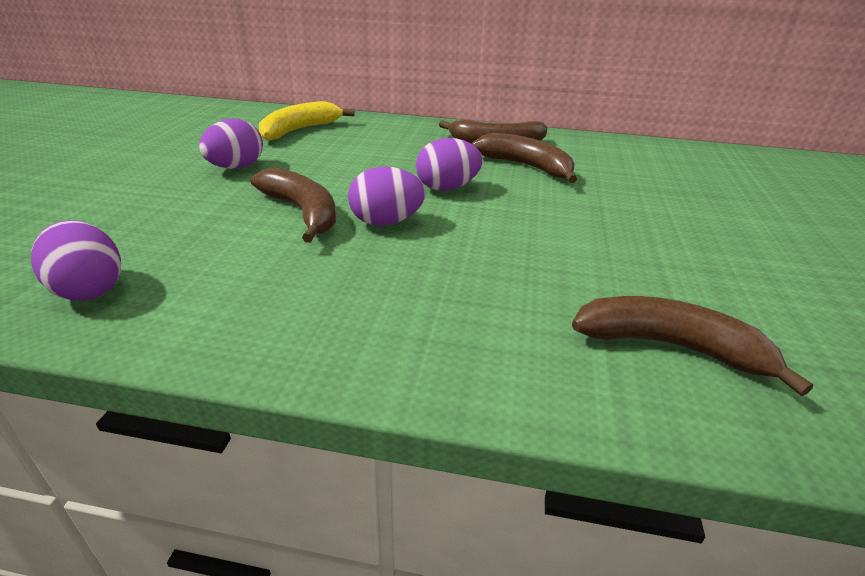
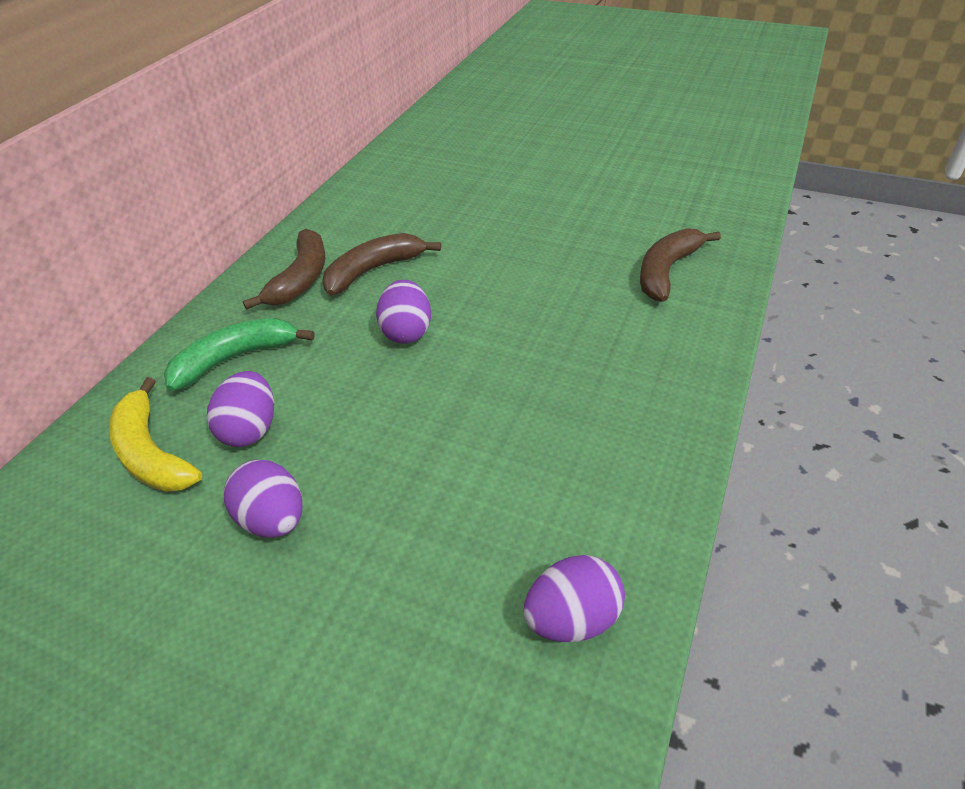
camera: 75 degrees left, 10 degrees up
brown banana [250,167,336,243] -> none
purple egg [348,167,426,226] -> purple egg moved to [207,371,274,447]
none -> green banana [164,318,315,391]

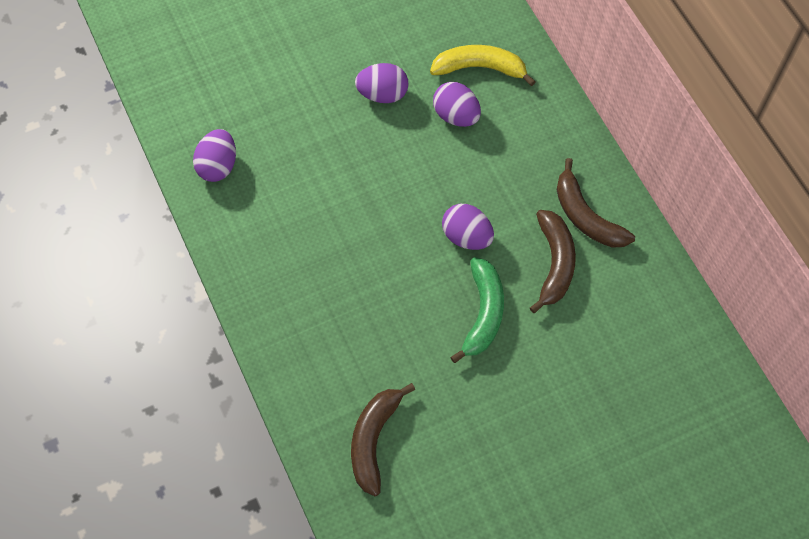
camera: 130 degrees right, 20 degrees up
green banana [164,318,315,391] -> green banana moved to [450,257,504,363]
brown banana [640,228,721,302] -> brown banana turned 150 degrees counterclockwise [351,383,415,496]

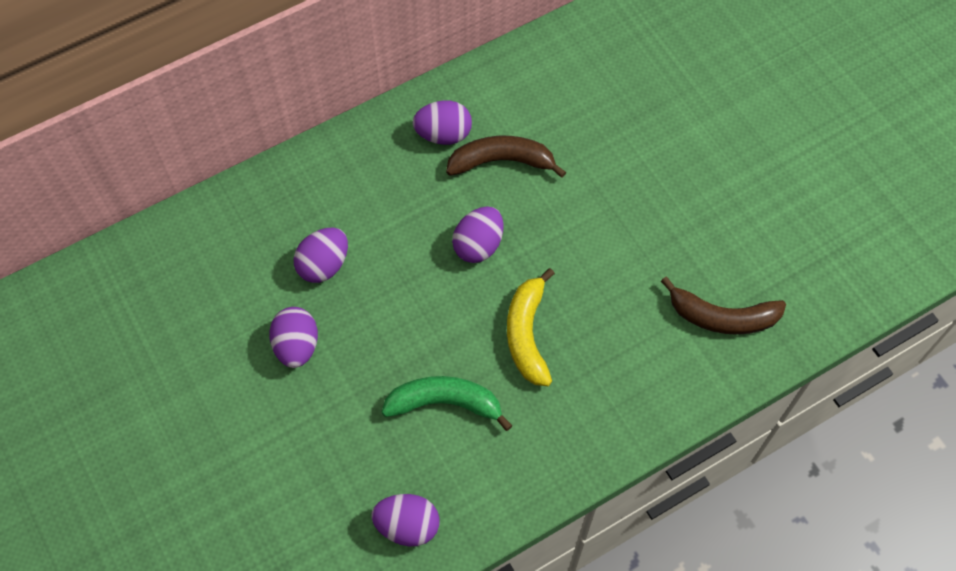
camera: 95 degrees left, 0 degrees up
yellow banana [430,45,536,86] -> yellow banana moved to [507,268,555,386]
green banana [450,257,504,363] -> green banana moved to [382,376,513,431]
brown banana [557,158,635,248] -> purple egg [413,100,472,145]

